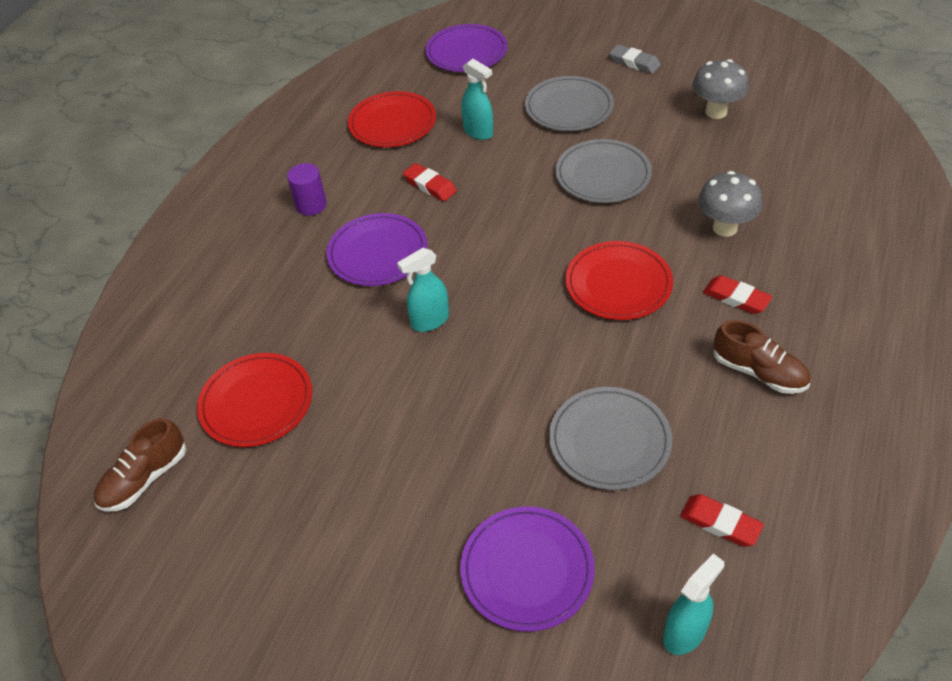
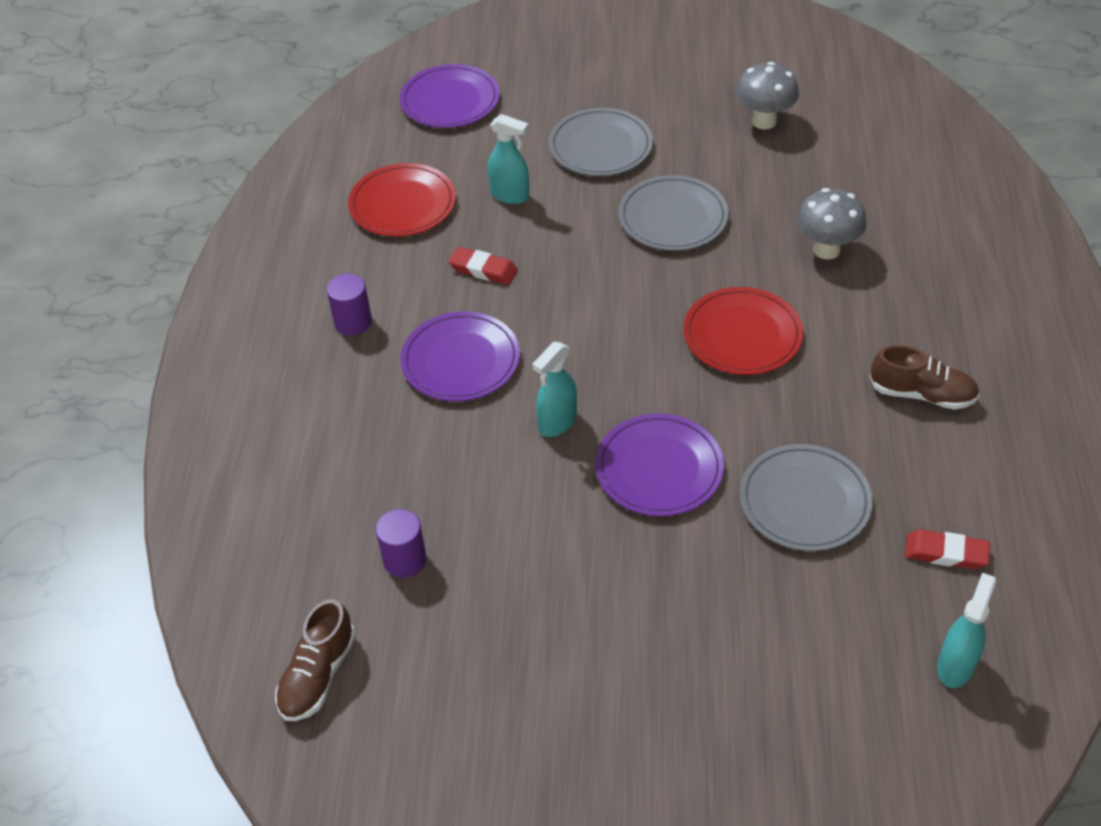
camera: 20 degrees left, 0 degrees up
red plate [197,353,312,447] -> purple cylinder [376,509,427,578]
purple plate [460,506,595,632] -> purple plate moved to [595,413,724,516]
grey eraser [609,44,661,74] -> none
red eraser [703,275,773,314] -> none

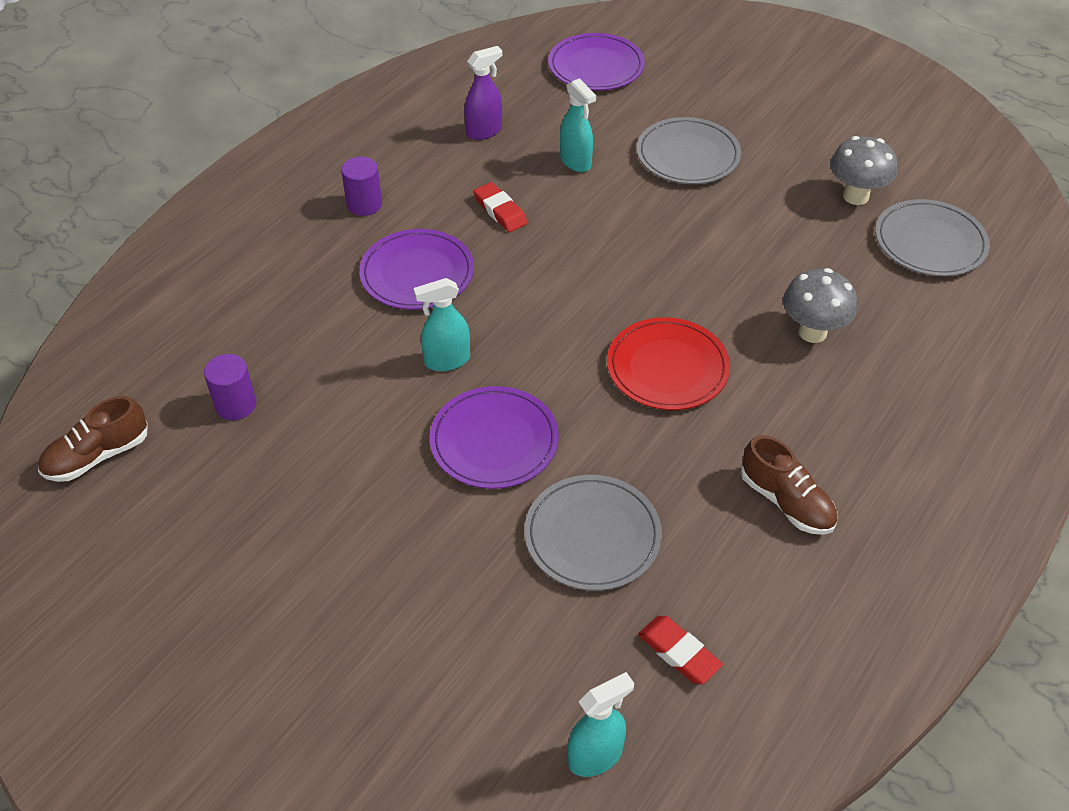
camera: 30 degrees right, 0 degrees up
red plate [348,163,456,237] -> purple spray bottle [464,46,502,140]
grey plate [618,175,729,251] -> grey plate moved to [875,199,990,276]

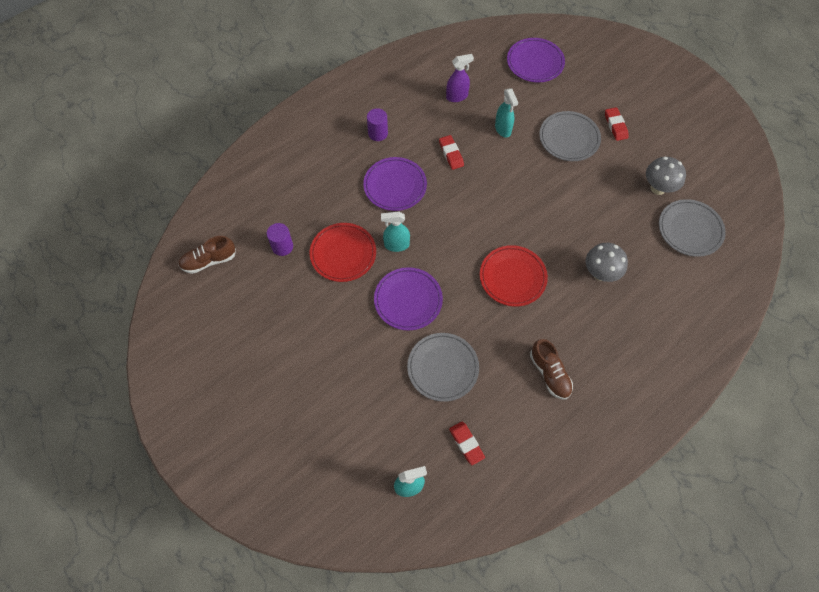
camera: 15 degrees right, 15 degrees up
none -> red plate [310,223,376,282]
none -> red eraser [605,107,628,141]

